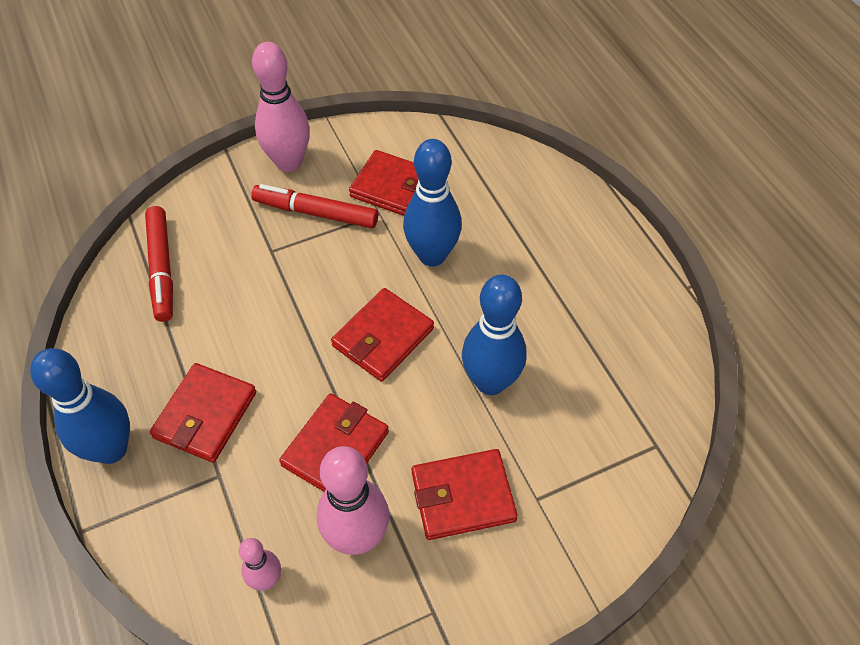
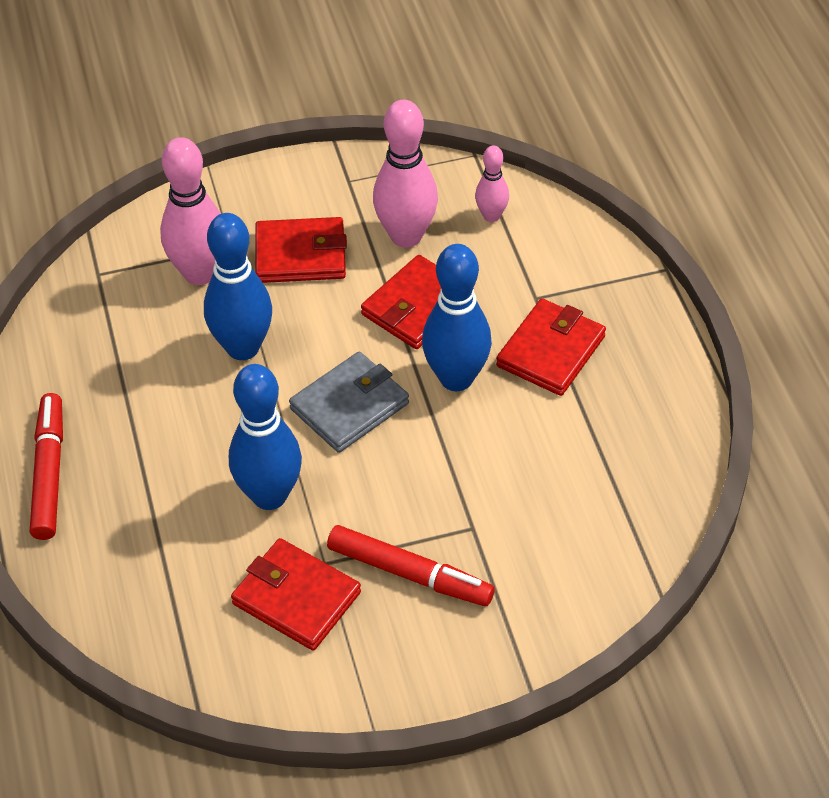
camera: 170 degrees left, 5 degrees down
blue bowling pin [30,348,130,464] -> blue bowling pin moved to [422,244,492,391]
red marker [145,206,173,322] -> red marker moved to [30,393,63,540]
pink bowling pin [252,42,310,172] -> pink bowling pin moved to [160,137,221,285]
red wallet [331,288,434,382] -> grey wallet [289,352,409,453]

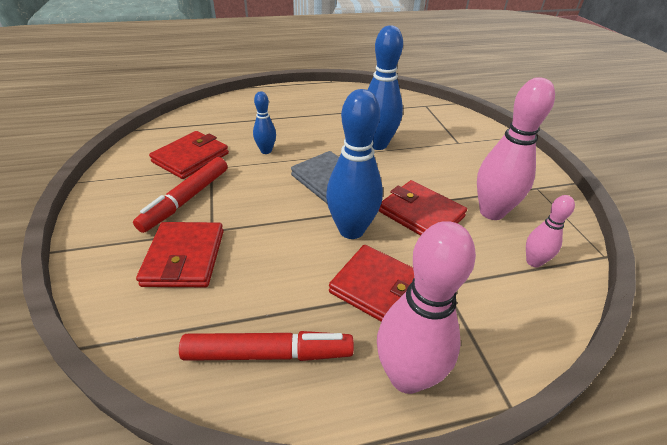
camera: 90 degrees right, 10 degrees down
red marker [30,393,63,540] -> red marker moved to [179,331,354,361]
pink bowling pin [160,137,221,285] -> pink bowling pin moved to [377,221,476,394]
blue bowling pin [229,364,302,510] -> blue bowling pin [253,91,276,154], size x0.53
red wallet [255,217,347,283] -> red wallet moved to [136,222,224,287]

